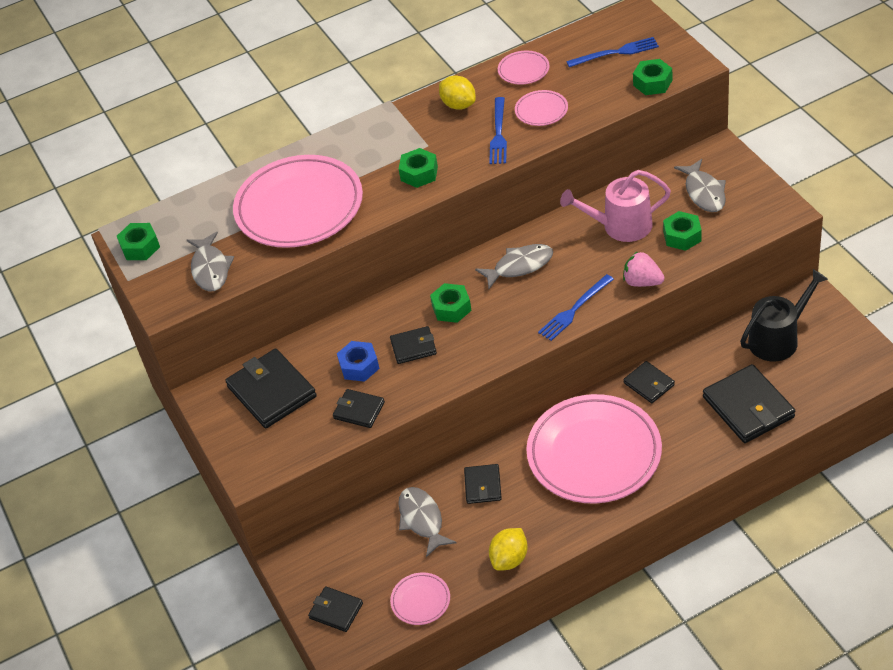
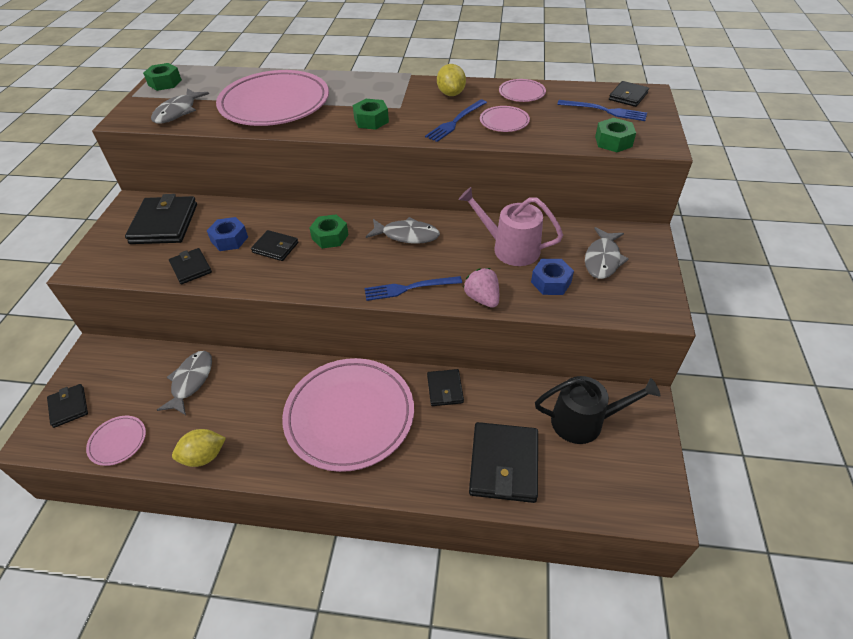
camera: 30 degrees right, 0 degrees up
black wallet [464,464,502,504] -> black wallet moved to [609,81,649,107]
green nut [663,211,702,251] -> blue nut [531,259,574,295]

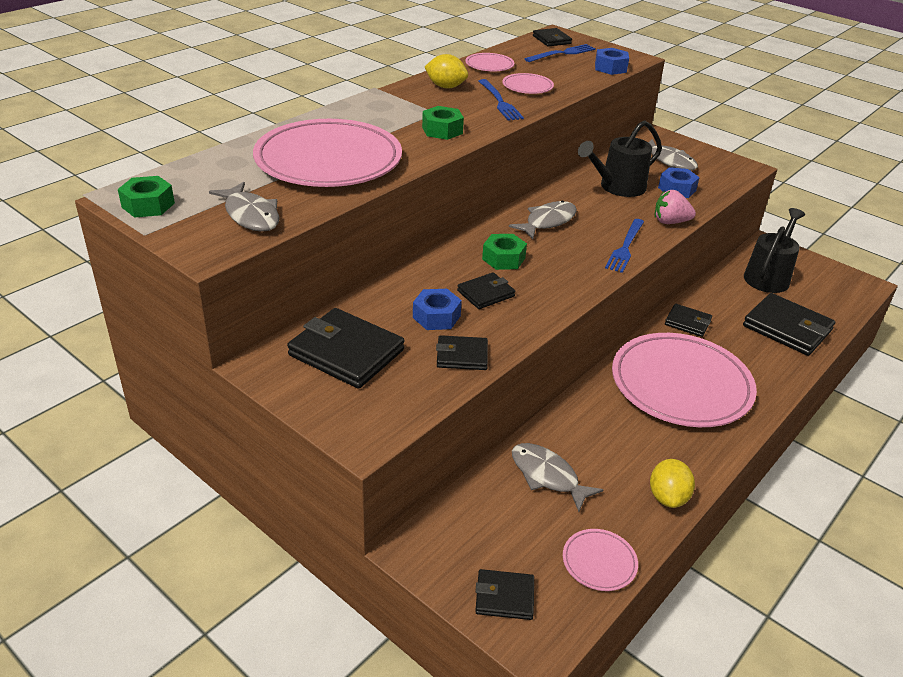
camera: 60 degrees left, 10 degrees down
pink watering can [458,187,563,266] -> black watering can [578,120,662,197]
green nut [595,118,636,152] -> blue nut [595,48,629,75]

